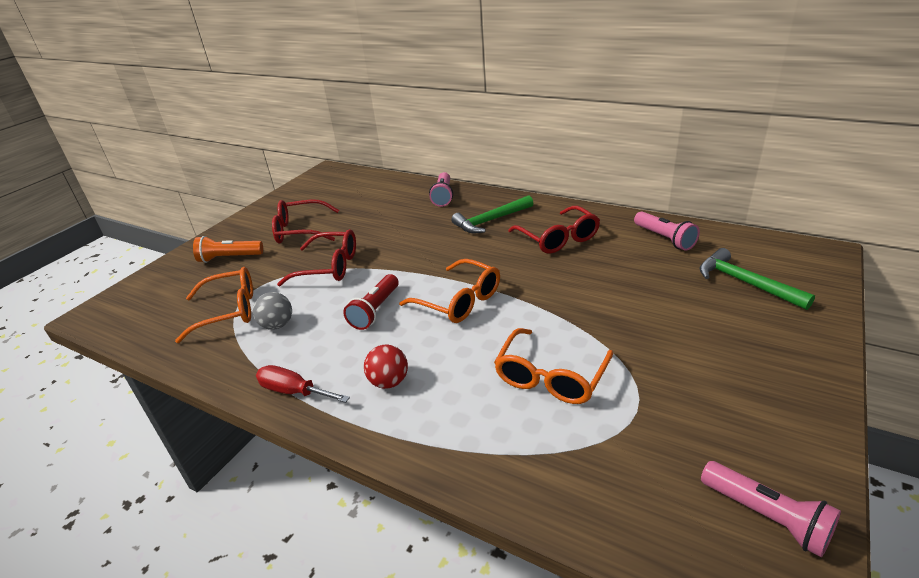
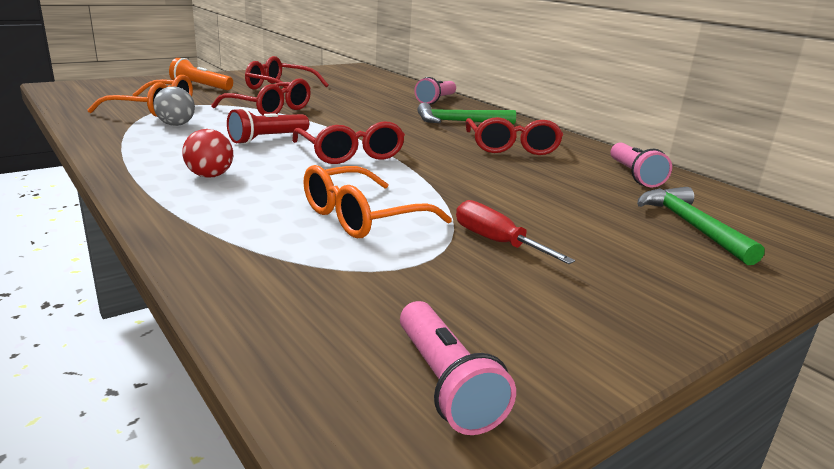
camera: 20 degrees right, 10 degrees down
red screwdriver [256,365,350,403] -> red screwdriver moved to [456,200,575,264]
orange glasses [399,259,500,323] -> red glasses [292,121,405,164]

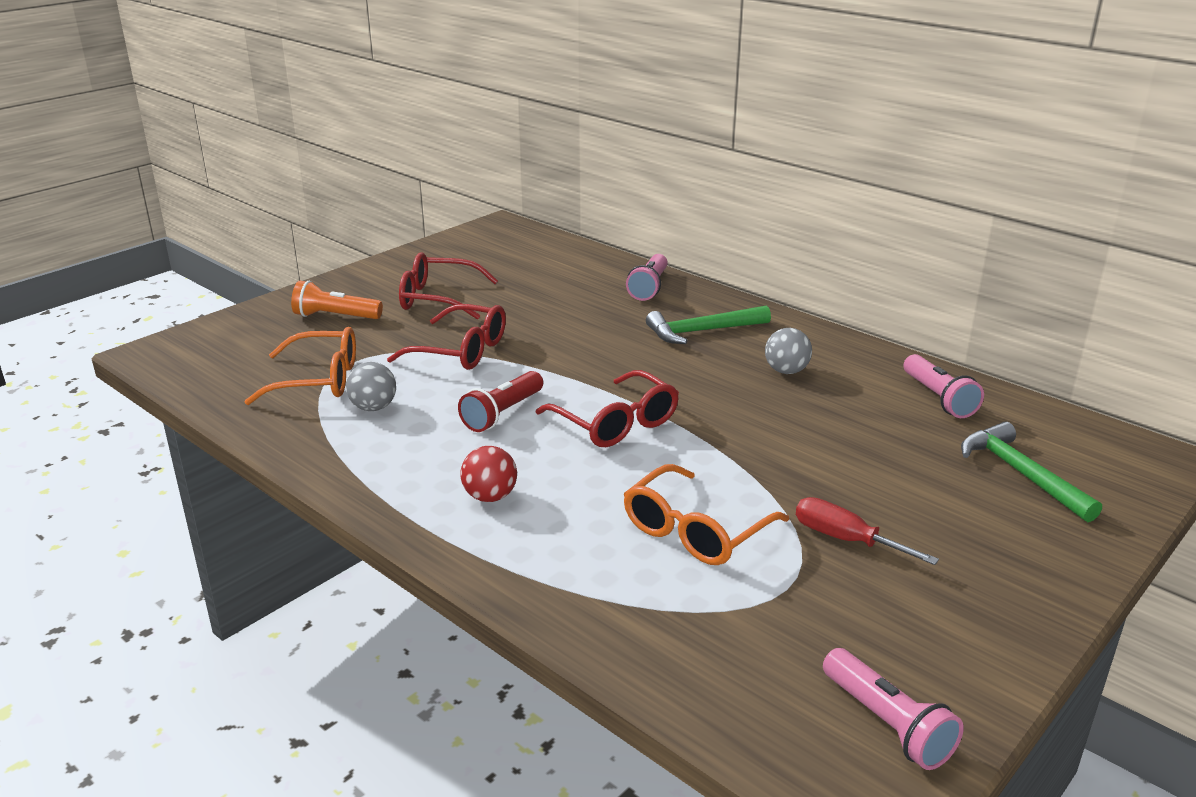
camera: 10 degrees left, 5 degrees up
red glasses [466,117,563,155] -> grey ball [765,328,812,374]

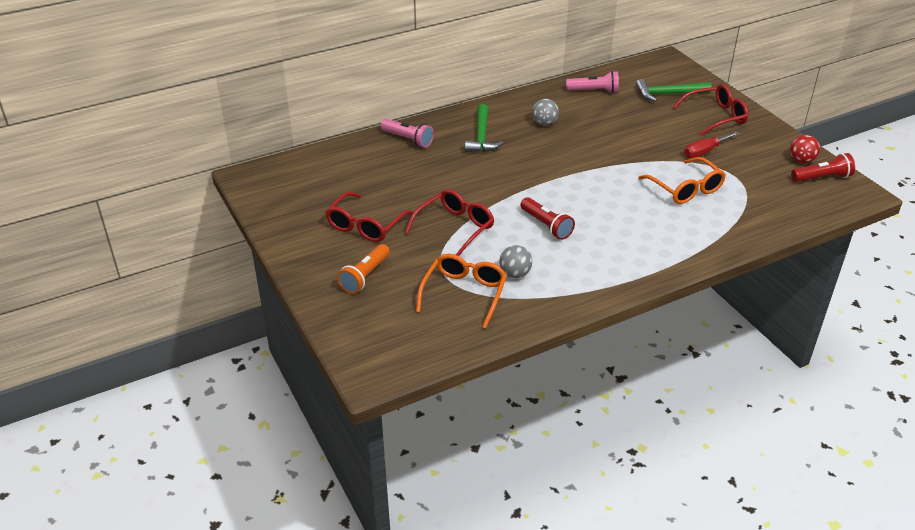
camera: 70 degrees left, 10 degrees up
red ball [461,446,517,502] -> red ball moved to [790,135,820,163]
red glasses [536,370,679,447] -> red glasses moved to [673,84,748,136]
pink flashlight [823,648,964,770] -> red flashlight [791,153,855,182]

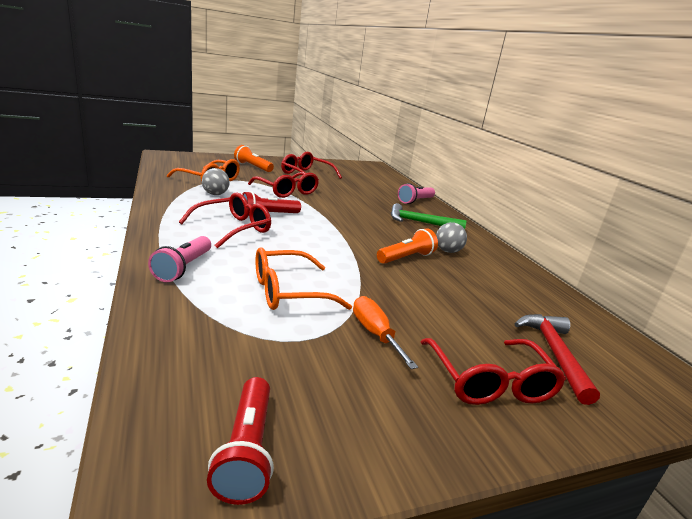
camera: 95 degrees right, 15 degrees down
pink flashlight [566,71,619,93] -> pink flashlight moved to [148,236,211,282]
green hammer [636,79,712,102] -> red hammer [515,314,600,405]
red screwdriver [684,132,739,158] -> orange screwdriver [353,296,418,369]
red ball [790,135,820,163] -> none
none -> red glasses [179,192,271,248]
none -> orange flashlight [377,228,438,264]

